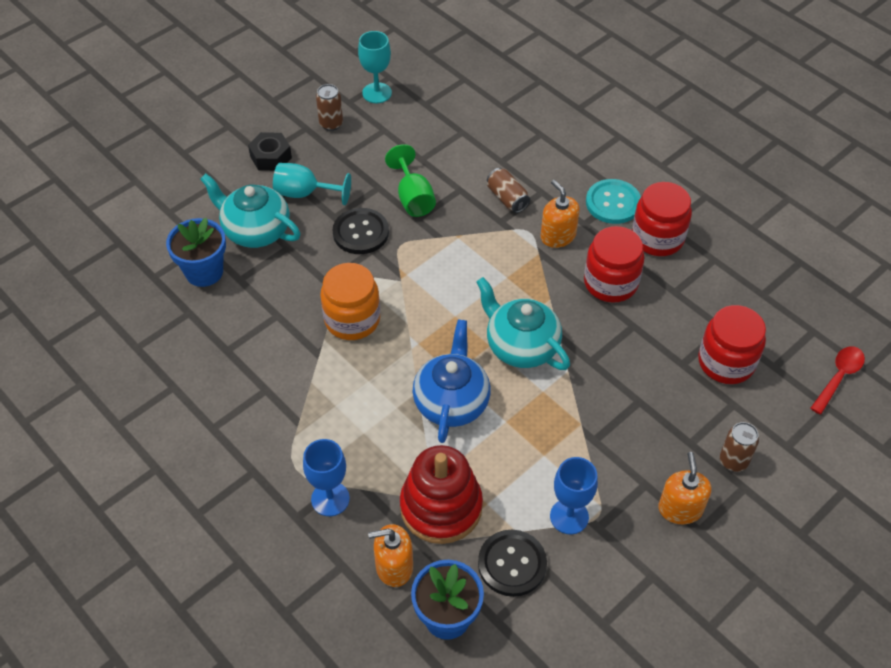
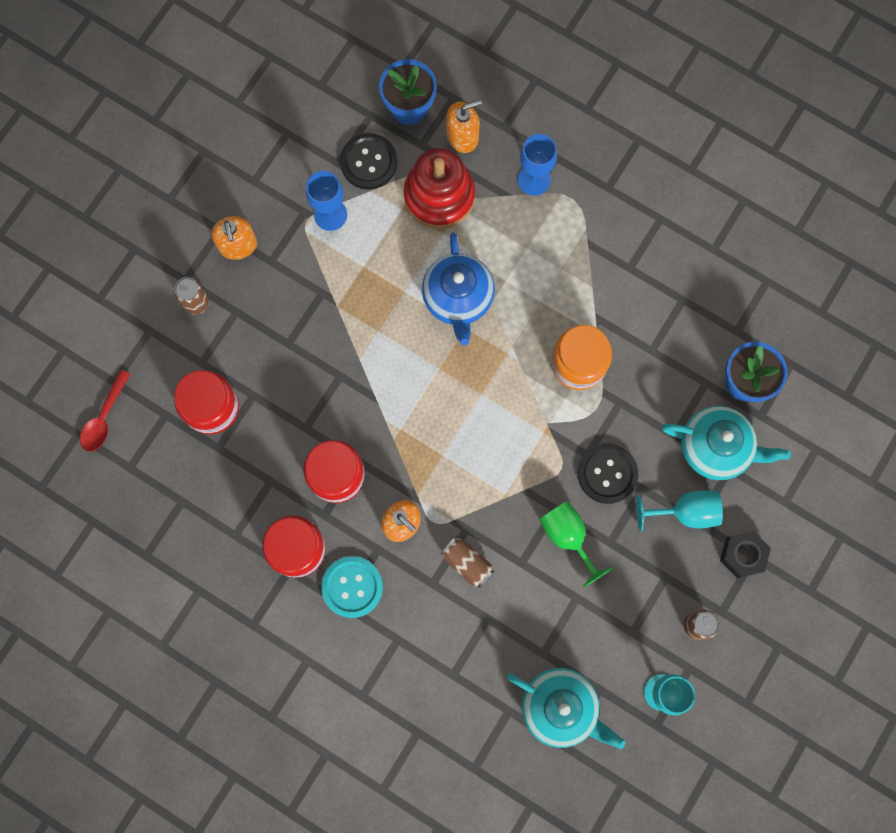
camera: 165 degrees right, 25 degrees up
turquoise teapot [477,277,570,370] -> turquoise teapot moved to [507,668,625,749]

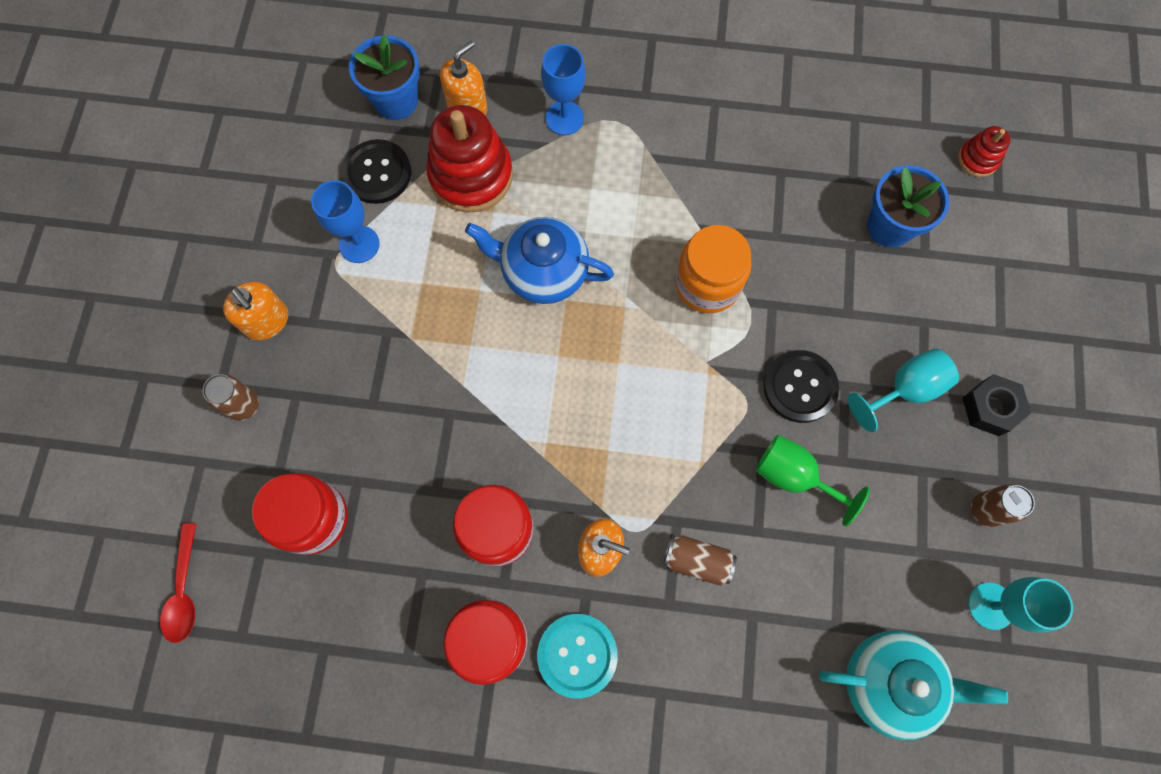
camera: 25 degrees left, 5 degrees down
blue teapot [422,233,495,346] -> blue teapot turned 135 degrees clockwise [465,217,614,304]
turquoise teapot [662,406,791,480] -> none
none -> red stacking toy [958,126,1010,177]

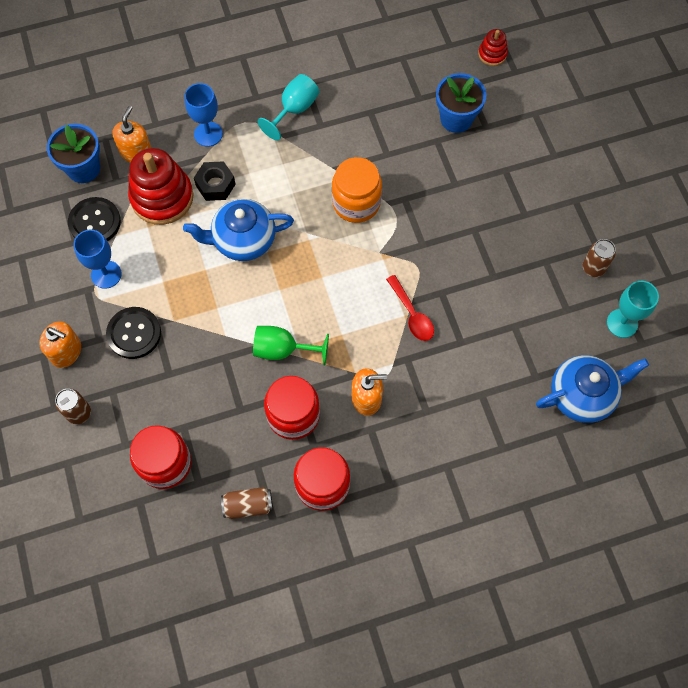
camera: 25 degrees left, 5 degrees down
red spoon [160,523,196,643] -> red spoon moved to [386,275,434,341]
turquoise button [537,614,618,698] -> none
brown can [663,535,737,586] -> brown can moved to [221,487,273,519]
green goblet [756,435,870,526] -> green goblet moved to [253,326,329,365]
black button [763,350,839,423] -> black button moved to [106,307,161,359]
turquoise teapot [819,631,1008,740] -> blue teapot [536,355,649,423]
turquoise goblet [848,349,959,432] -> turquoise goblet moved to [257,74,319,141]
black nut [962,374,1031,436] -> black nut moved to [194,161,236,201]

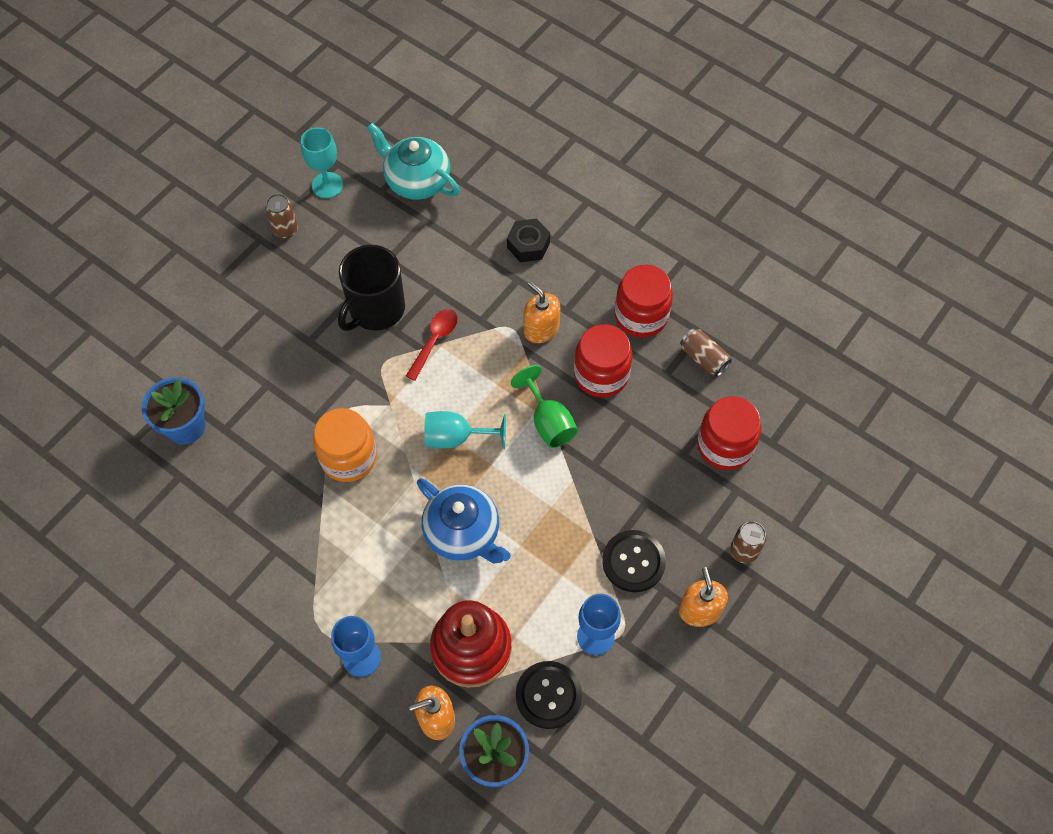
camera: 125 degrees left, 5 degrees down
black nut [194,161,236,201] -> black nut moved to [507,219,550,262]
turquoise goblet [257,74,319,141] -> turquoise goblet moved to [424,411,506,449]
red stacking toy [478,29,508,66] -> none
blue teapot [536,355,649,423] -> turquoise teapot [367,123,460,200]
none -> black mug [338,245,405,331]

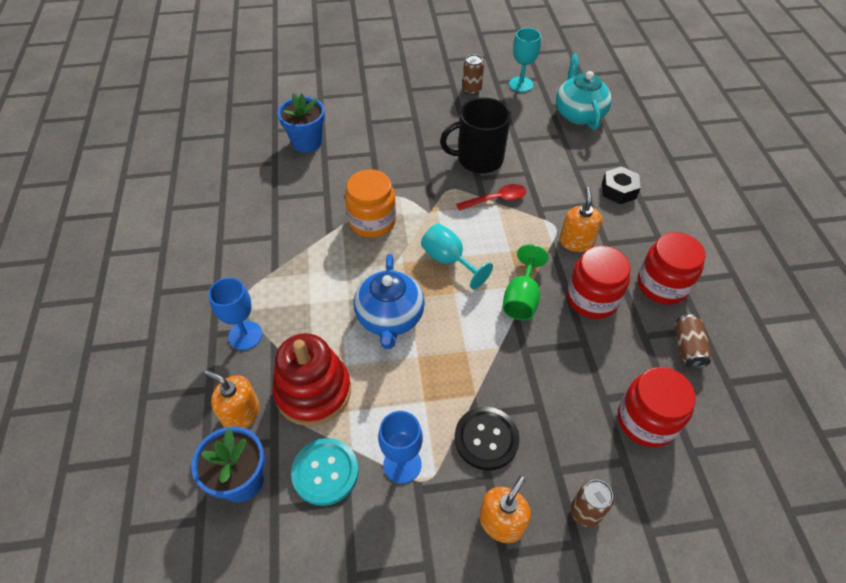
camera: 45 degrees right, 10 degrees down
black button [516,661,582,729] -> turquoise button [291,438,359,506]

